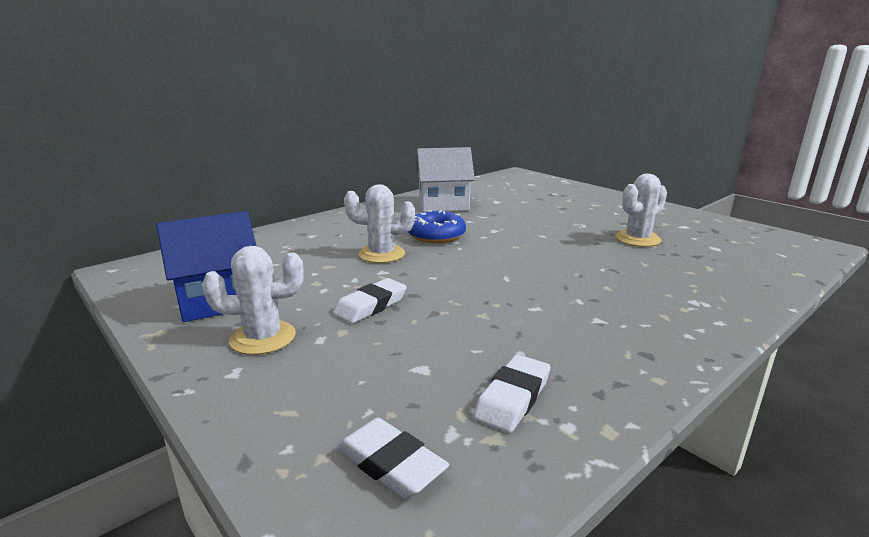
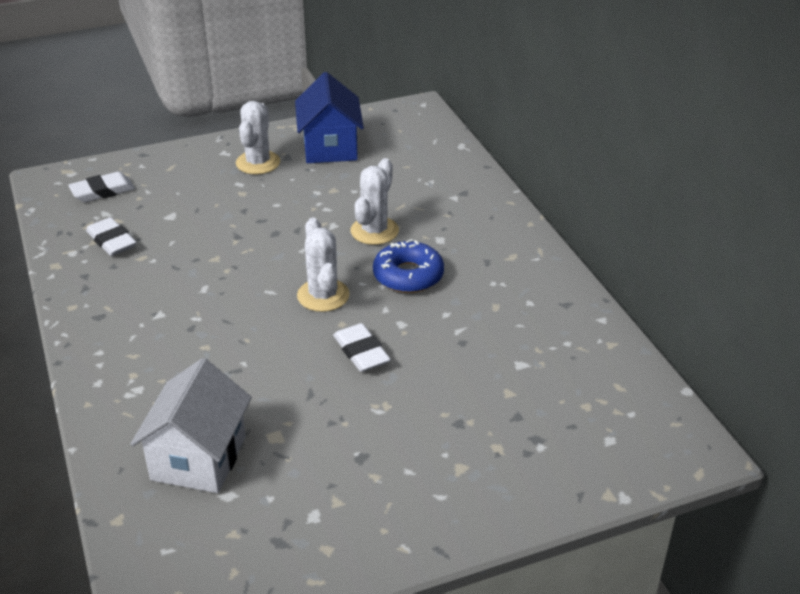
camera: 110 degrees right, 15 degrees up
white eraser [333,278,407,324] -> white eraser moved to [333,323,391,372]
white house [415,147,475,212] -> white house moved to [130,358,252,493]
white cactus [616,173,667,247] -> white cactus moved to [297,218,350,312]

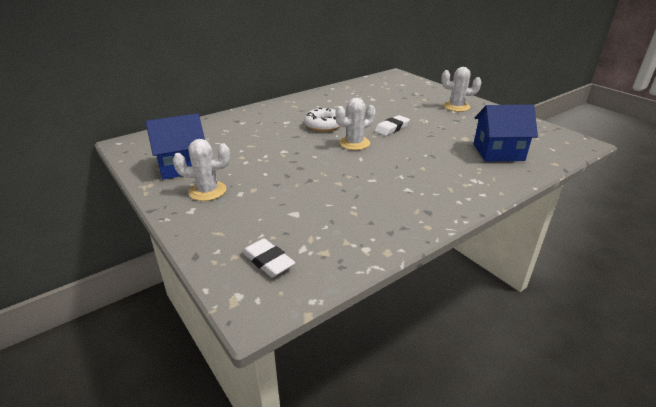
camera: 105 degrees left, 5 degrees down
white eraser [86,217,137,256] -> none
white house [130,358,252,493] -> blue house [474,105,538,162]
white cactus [350,158,399,245] -> white cactus moved to [441,67,481,112]
blue donut [373,239,444,293] -> white donut [304,108,340,132]

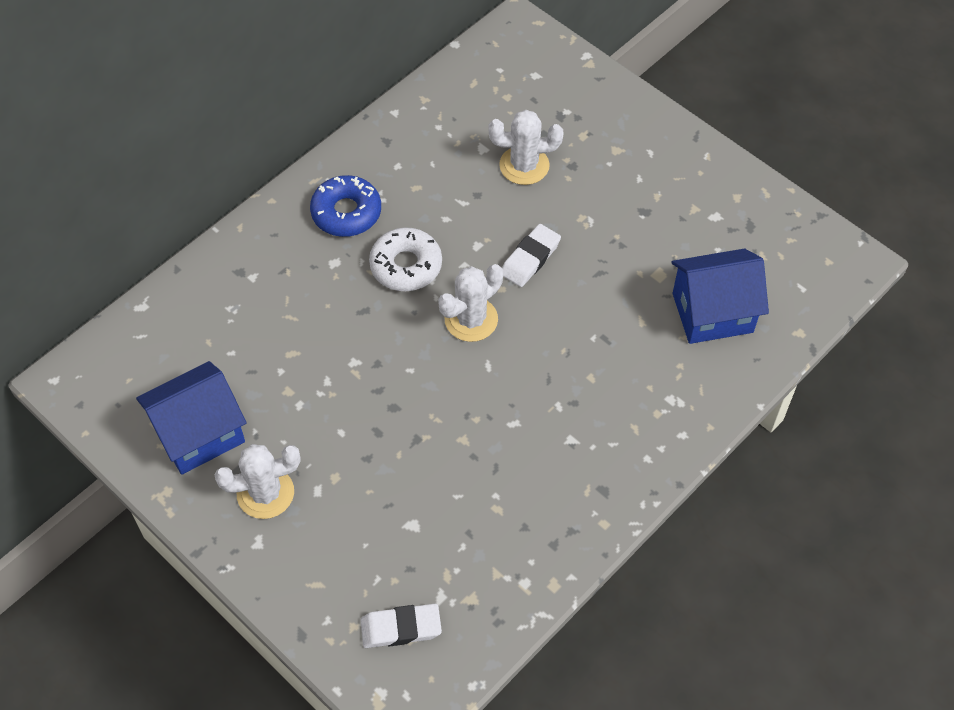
camera: 10 degrees left, 25 degrees up
white eraser [242,238,296,277] -> white eraser turned 45 degrees counterclockwise [360,604,442,648]
white cactus [441,67,481,112] -> white cactus moved to [488,110,563,185]
none -> blue donut [310,175,381,237]

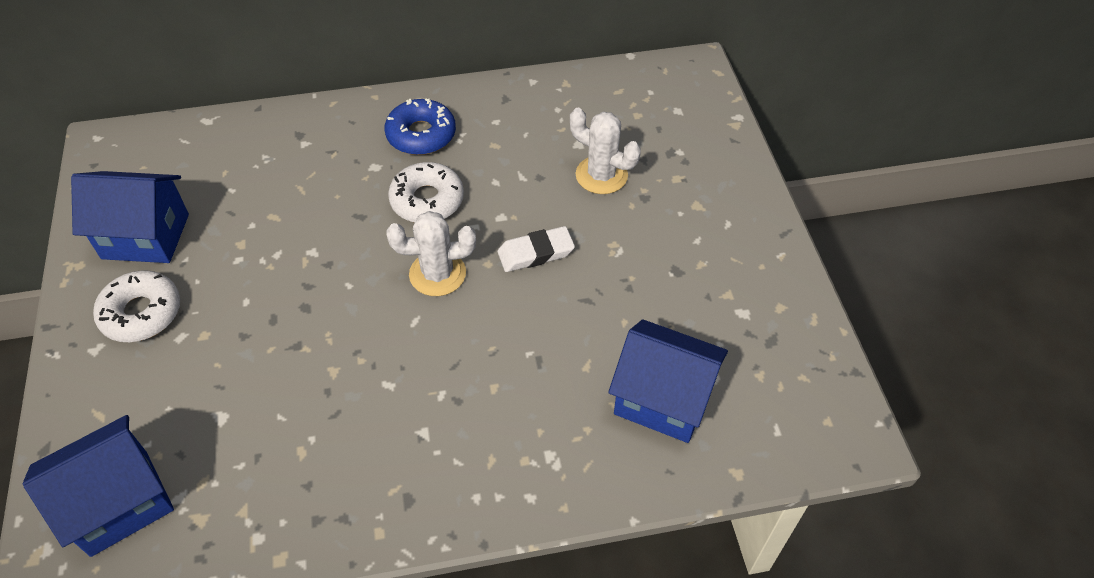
camera: 35 degrees right, 5 degrees down
white cactus [215,444,301,519] -> white donut [93,270,180,342]
white eraser [360,604,442,648] -> blue house [23,415,174,557]

